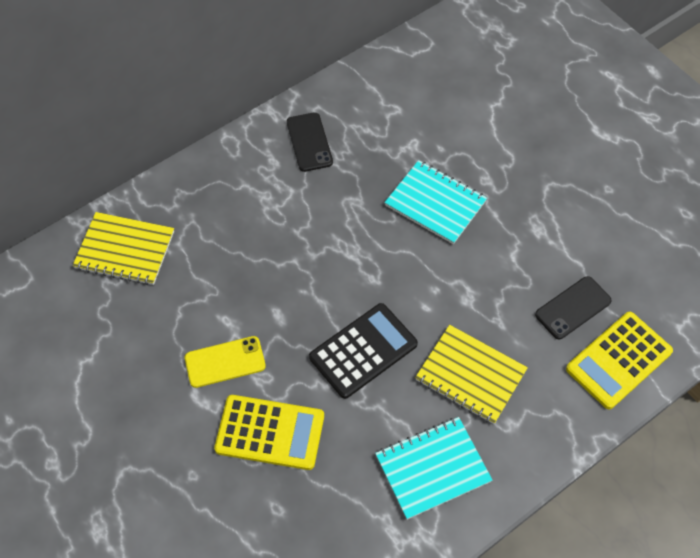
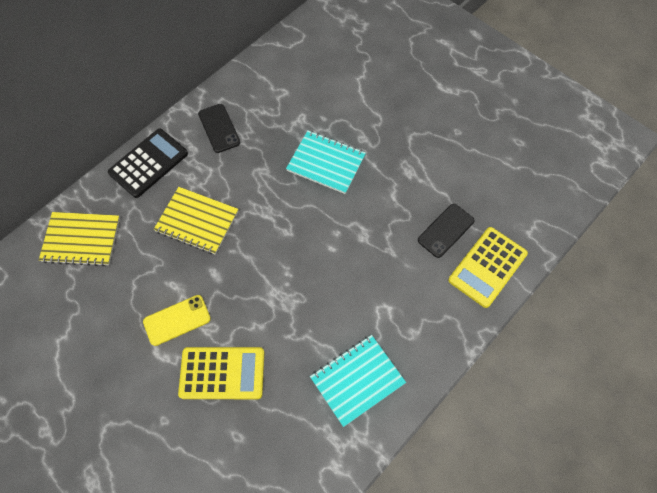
camera: 10 degrees left, 5 degrees up
black calculator [309,303,418,399] -> black calculator moved to [108,129,188,198]
yellow notebook [415,325,528,424] -> yellow notebook moved to [154,187,238,255]

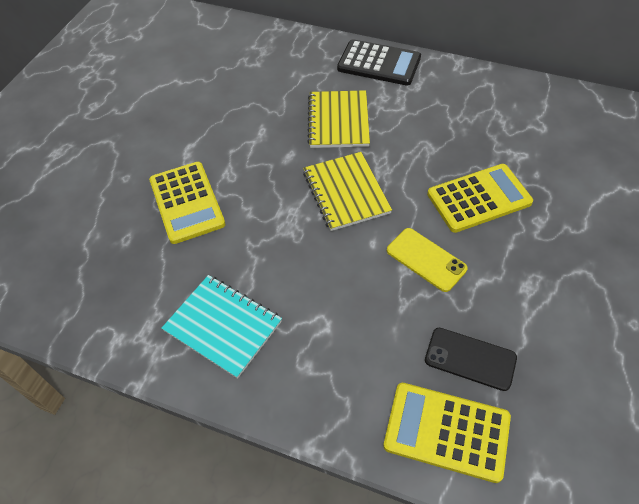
camera: 70 degrees right, 10 degrees down
yellow notebook [39,212,120,266] -> yellow notebook moved to [303,152,392,231]
yellow phone [143,295,211,346] -> yellow phone moved to [387,228,468,292]
black phone [198,104,240,153] -> none
turquoise notebook [286,131,366,194] -> yellow calculator [427,164,533,233]

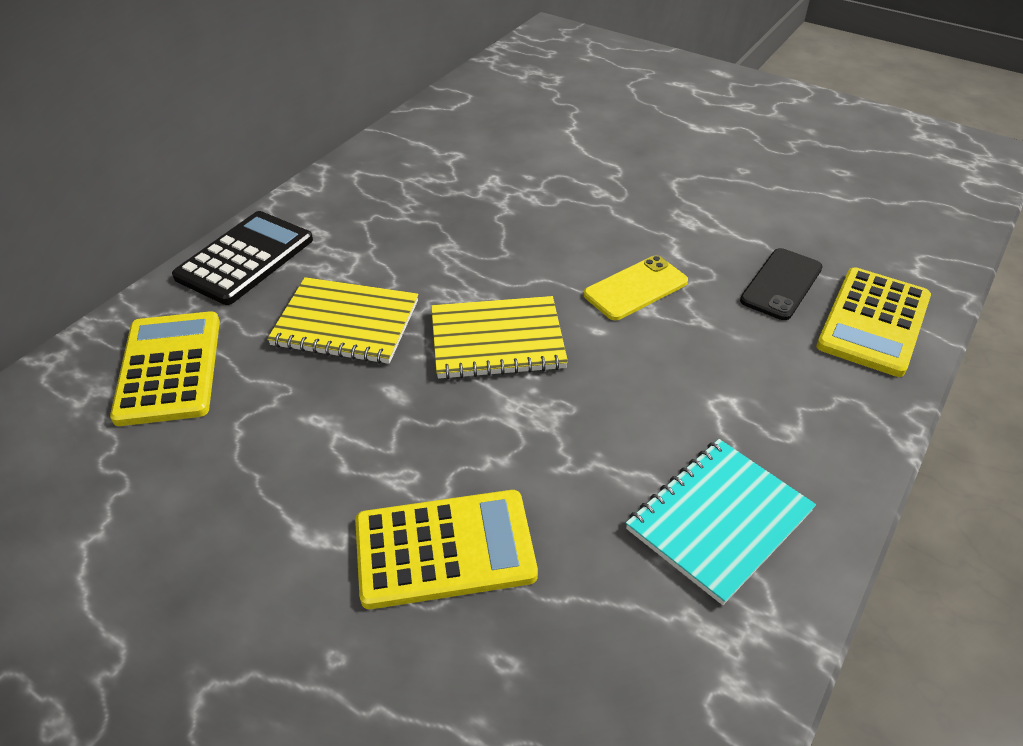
camera: 80 degrees left, 10 degrees down
yellow calculator [427,164,533,233] -> yellow calculator moved to [110,311,220,426]

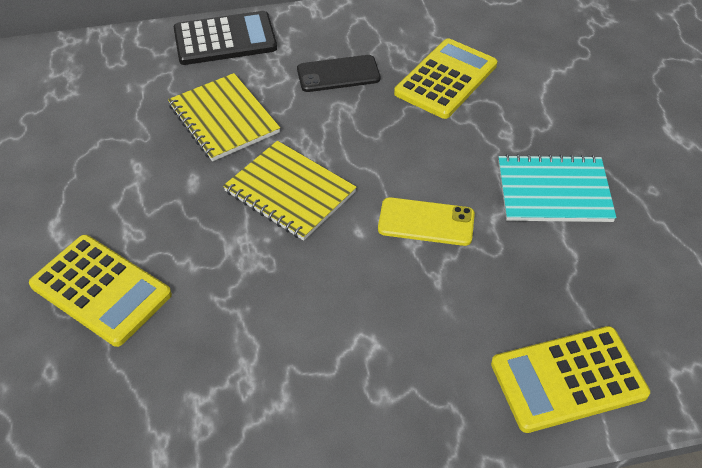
camera: 45 degrees right, 5 degrees up
yellow calculator [110,311,220,426] -> yellow calculator moved to [394,38,498,119]
turquoise notebook [626,439,816,605] -> turquoise notebook moved to [498,154,616,222]
black phone [740,248,823,320] -> black phone moved to [297,55,380,92]

